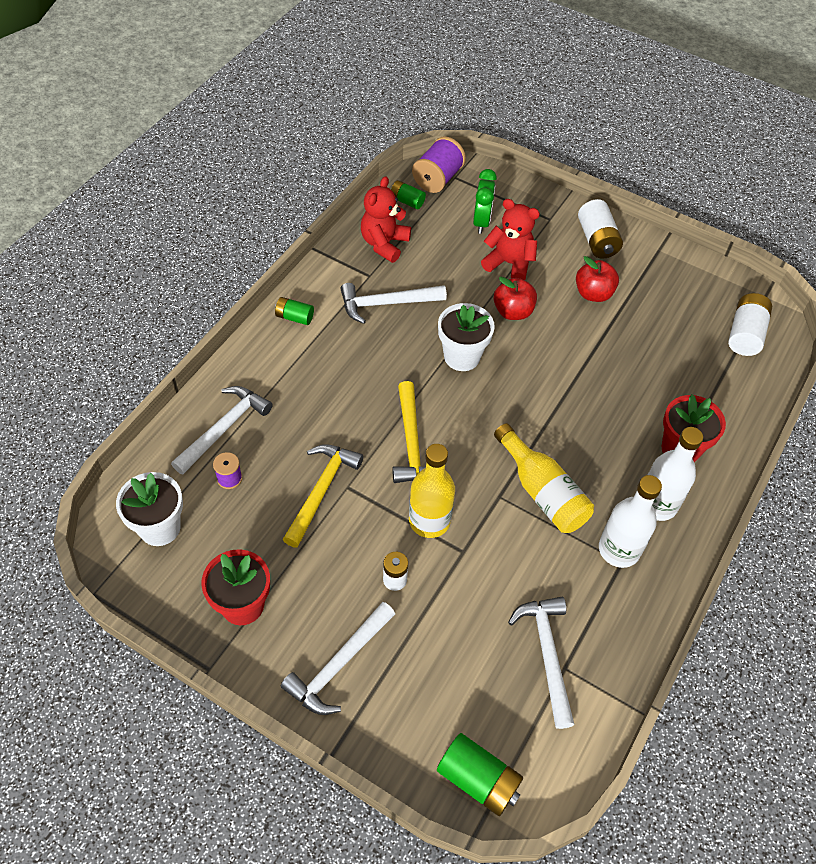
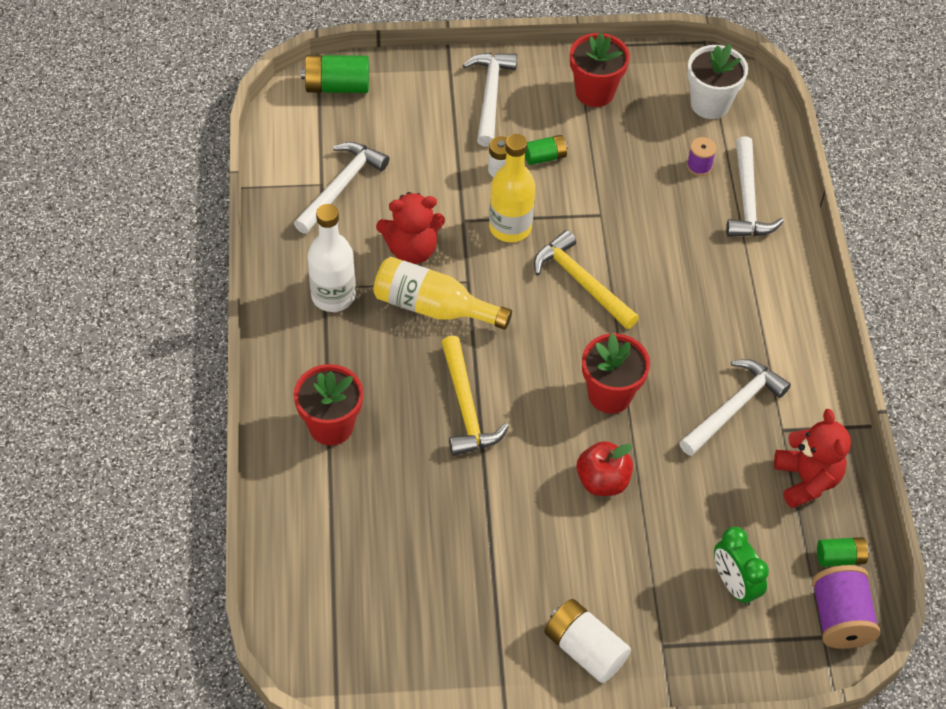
camera: 145 degrees right, 0 degrees up
green battery [275,297,314,325] -> green battery moved to [525,135,568,165]
yellow hammer [283,444,363,548] -> yellow hammer moved to [441,336,509,456]
white flower pot [438,303,495,371] -> red flower pot [582,333,650,414]
red teddy bear [481,199,540,280] -> red teddy bear moved to [376,192,445,264]
white hammer [508,597,575,729] -> white hammer turned 105 degrees counterclockwise [294,142,389,234]
red apple [576,256,619,302] -> none
white bottle [648,427,703,521] -> none
white battery [728,293,772,356] -> none

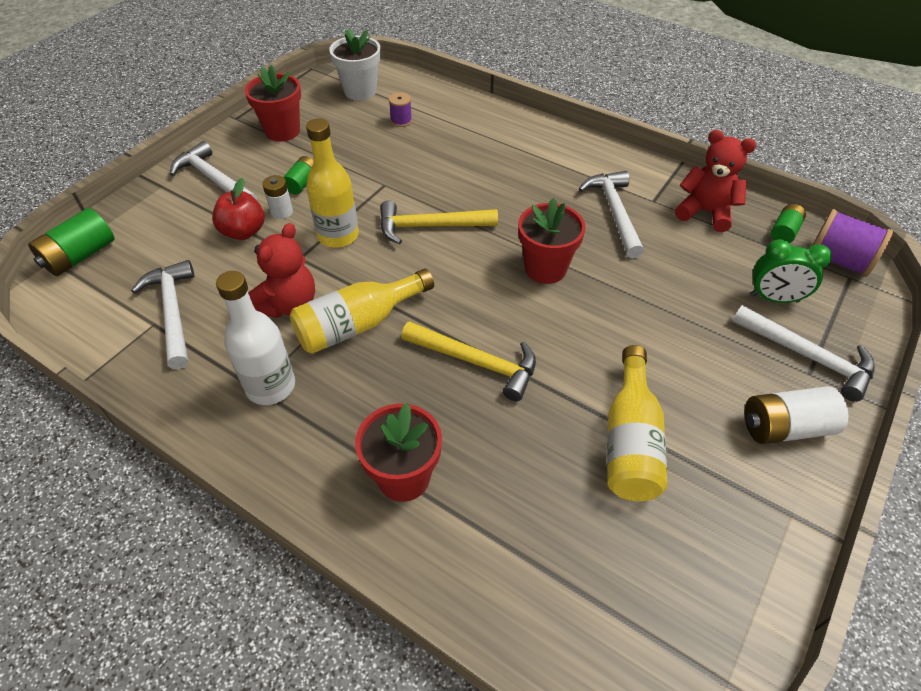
camera: 50 degrees left, 5 degrees down
red apple [577,441,633,496] -> red apple moved to [212,178,264,240]
white hammer [726,136,784,237] -> white hammer moved to [732,305,875,402]
none -> yellow bottle [607,345,667,501]

